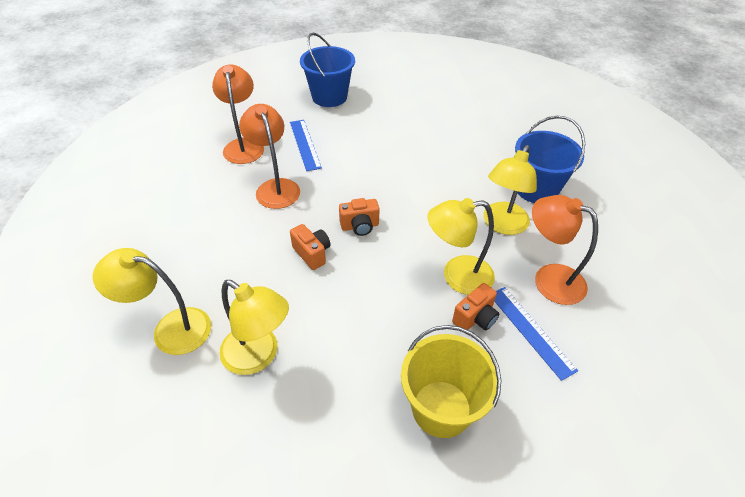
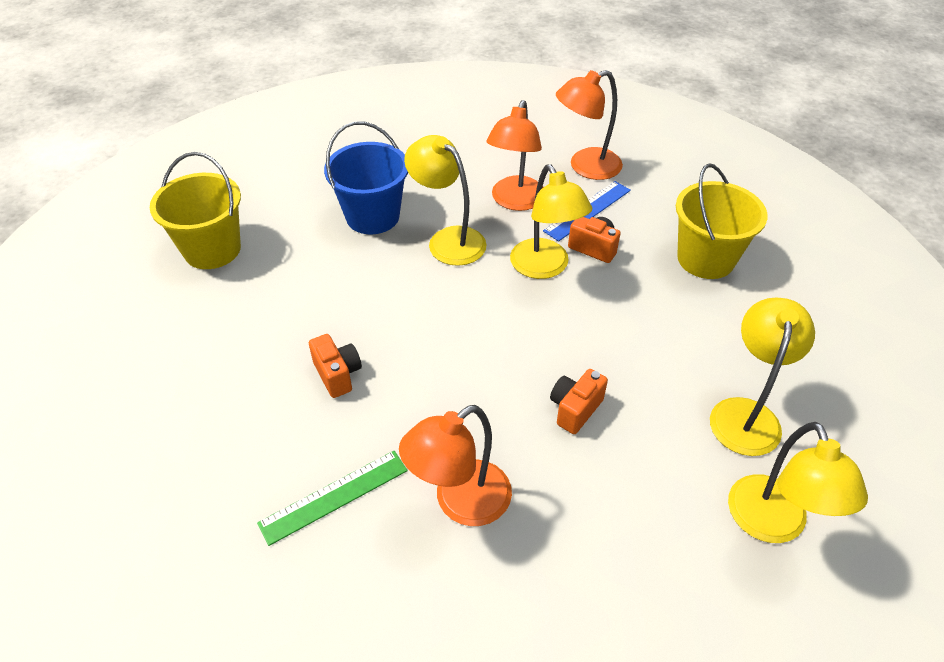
camera: 105 degrees left, 0 degrees up
orange lamp [212,65,264,164] -> orange lamp moved to [556,70,623,180]
blue ruler [290,120,322,171] -> green ruler [257,451,408,546]
blue bucket [300,33,355,107] -> none
orange camera [339,198,380,236] -> orange camera moved to [309,334,362,398]
yellow lamp [483,145,537,235] -> yellow lamp turned 150 degrees counterclockwise [404,135,487,266]
none -> yellow bucket [150,152,241,269]

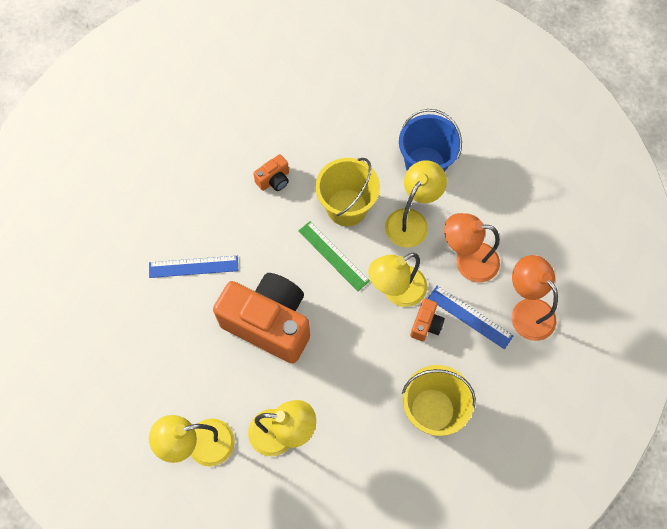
camera: 80 degrees right, 20 degrees up
yellow bucket [150,152,241,269] -> yellow bucket moved to [315,158,380,226]
green ruler [257,451,408,546] -> green ruler moved to [298,221,370,291]
orange lamp [399,405,512,526] -> blue ruler [149,256,238,278]
orange camera [550,369,608,434] -> orange camera [213,273,310,363], size x2.40

